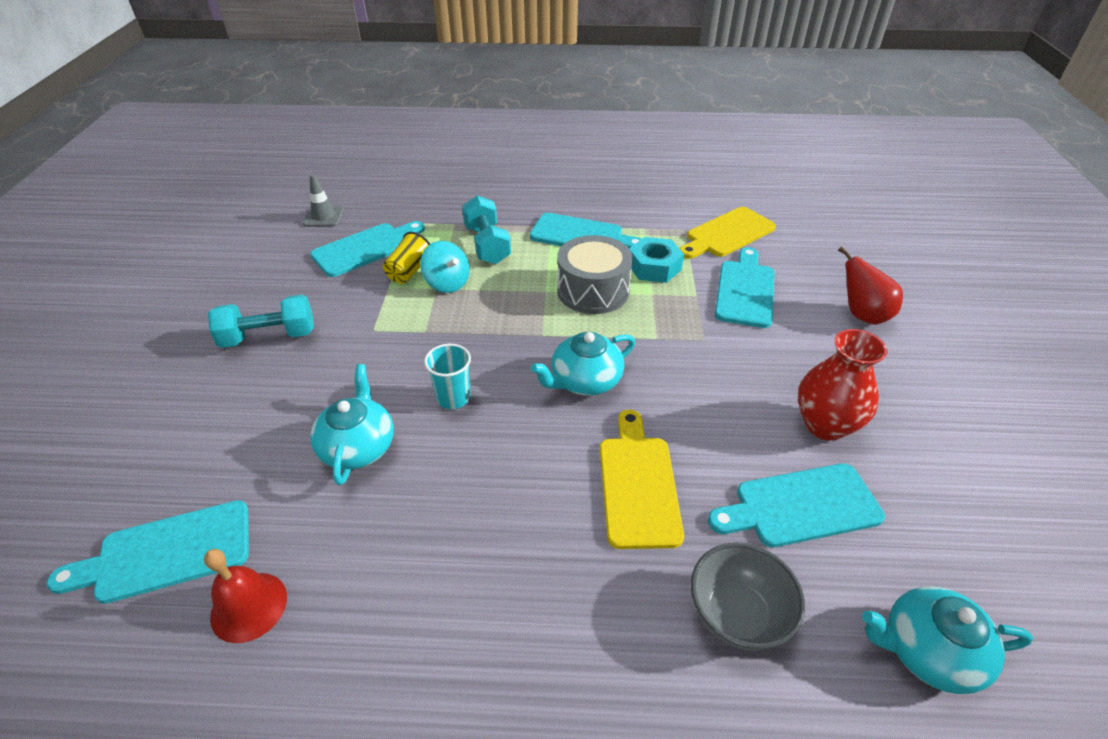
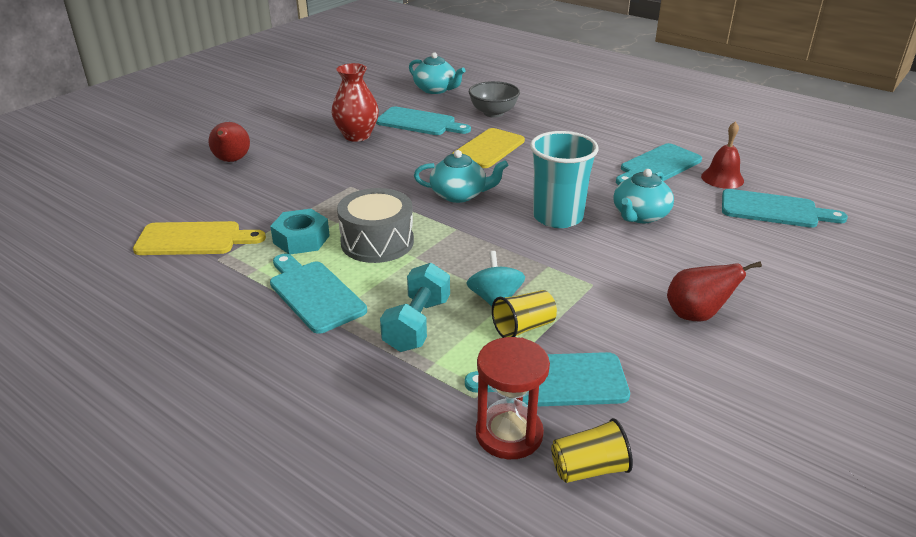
camera: 145 degrees left, 10 degrees down
turquoise dumbbell [208,294,314,348] -> red pear [667,262,762,321]
grey traffic cone [303,174,344,227] -> yellow cup [551,418,633,483]
turquoise cup [424,344,471,409] -> turquoise cup [530,131,599,228], size x1.82
turquoise cutting board [715,247,774,328] -> turquoise cutting board moved to [616,143,702,185]
none -> red hourglass [476,337,550,459]

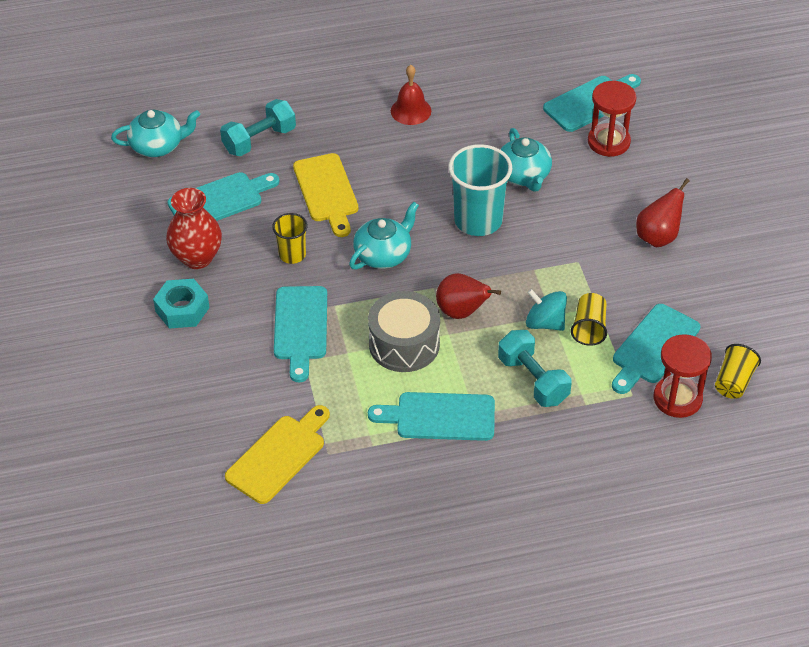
camera: 50 degrees left, 15 degrees up
red pear [208,122,250,162] -> red pear moved to [436,273,501,319]
turquoise nut [270,209,330,254] -> turquoise nut moved to [153,279,210,329]
grey bowl [469,81,520,117] -> turquoise dumbbell [220,99,296,156]
turquoise cutting board [616,143,702,185] -> turquoise cutting board moved to [274,286,327,382]
red bell [701,121,744,189] -> red bell moved to [391,65,431,125]
none -> yellow cup [272,213,308,264]
none -> red hourglass [588,81,637,157]

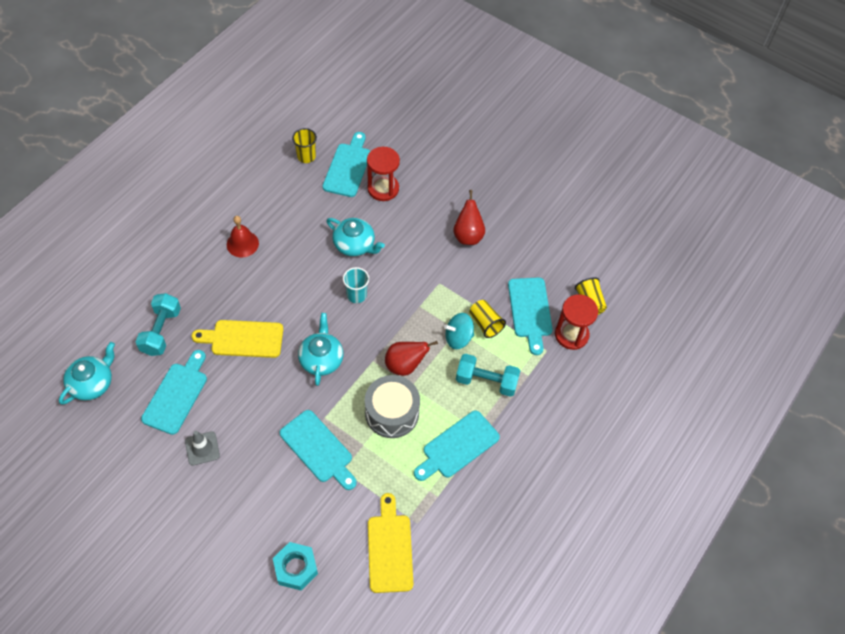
camera: 45 degrees left, 10 degrees up
turquoise nut [153,279,210,329] -> turquoise nut moved to [273,542,318,590]
red vase [166,188,222,269] -> grey traffic cone [185,431,220,466]
yellow cup [272,213,308,264] -> yellow cup moved to [292,128,317,163]
yellow cutting board [293,153,358,237] -> yellow cutting board turned 150 degrees clockwise [192,320,283,358]
turquoise cup [448,144,513,236] -> turquoise cup [343,267,369,303], size x0.55

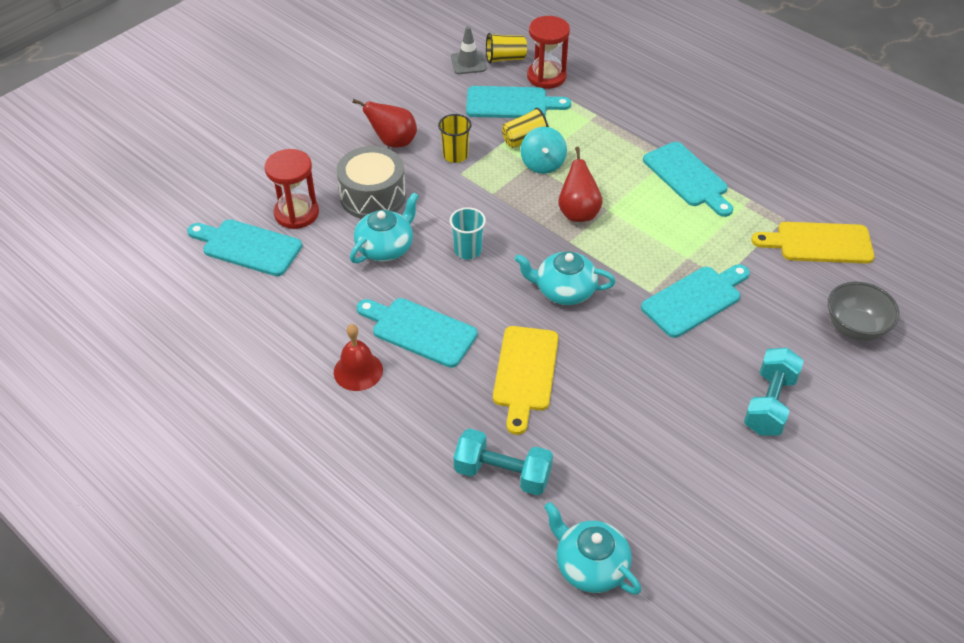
camera: 80 degrees left, 10 degrees down
turquoise cutting board [141,350,207,435] -> turquoise cutting board moved to [357,298,478,368]
grey traffic cone [185,431,220,466] -> grey traffic cone moved to [451,26,486,74]
turquoise nut [273,542,318,590] -> grey bowl [828,282,900,341]
yellow cup [292,128,317,163] -> yellow cup moved to [438,114,472,163]
grey drum [365,375,420,438] -> grey drum moved to [336,146,406,219]
turquoise dumbbell [456,354,520,397] -> turquoise dumbbell moved to [744,348,804,436]

